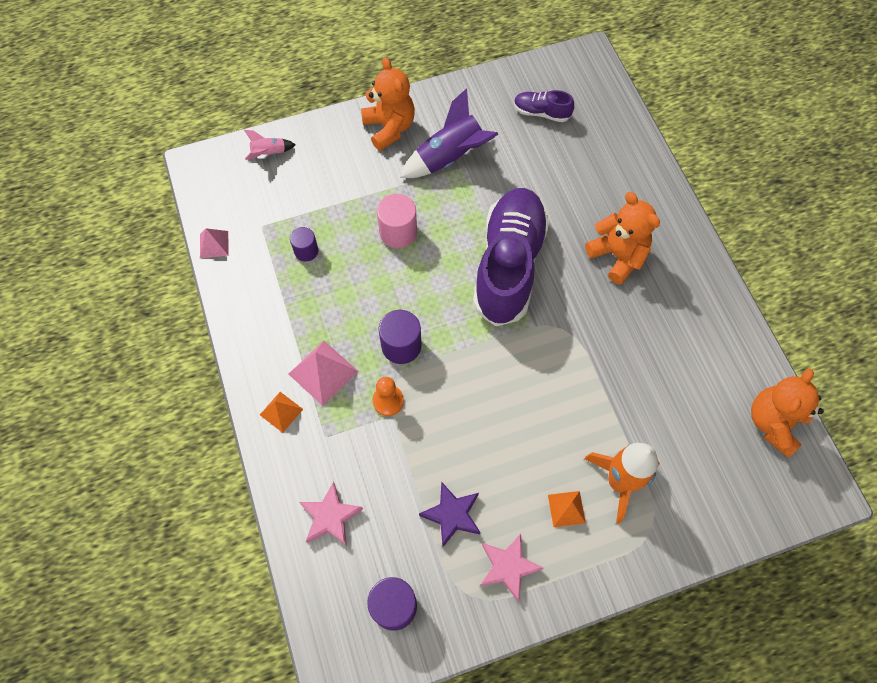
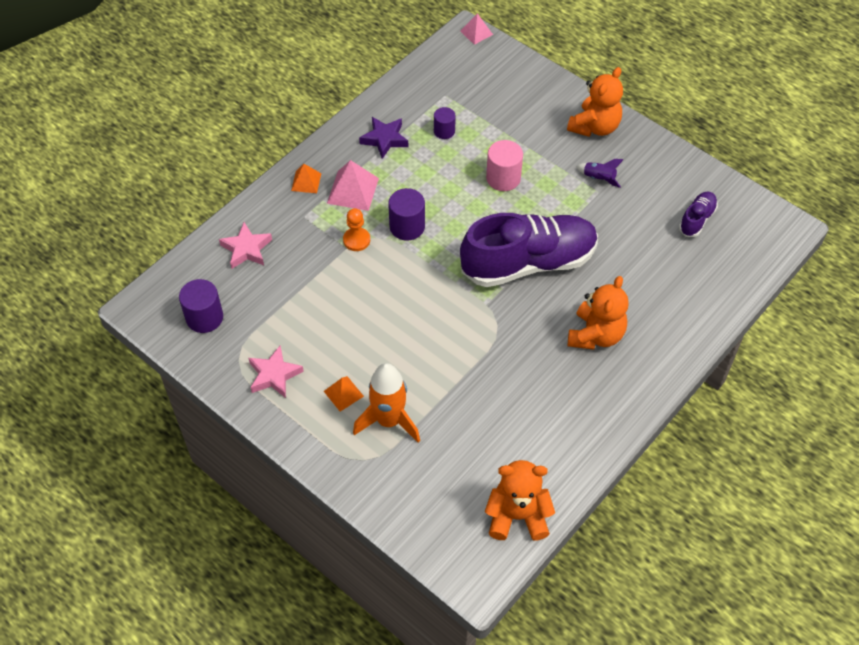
camera: 60 degrees right, 10 degrees down
pink pyramid [200,229,229,258] -> pink pyramid moved to [460,13,493,45]
pink rocket [244,130,296,160] -> none
purple rocket [400,88,499,178] -> purple rocket [576,159,624,188], size x0.50
purple star [419,481,480,547] -> purple star moved to [359,117,408,159]
purple shoe [514,90,574,122] -> purple shoe turned 45 degrees clockwise [679,192,718,237]

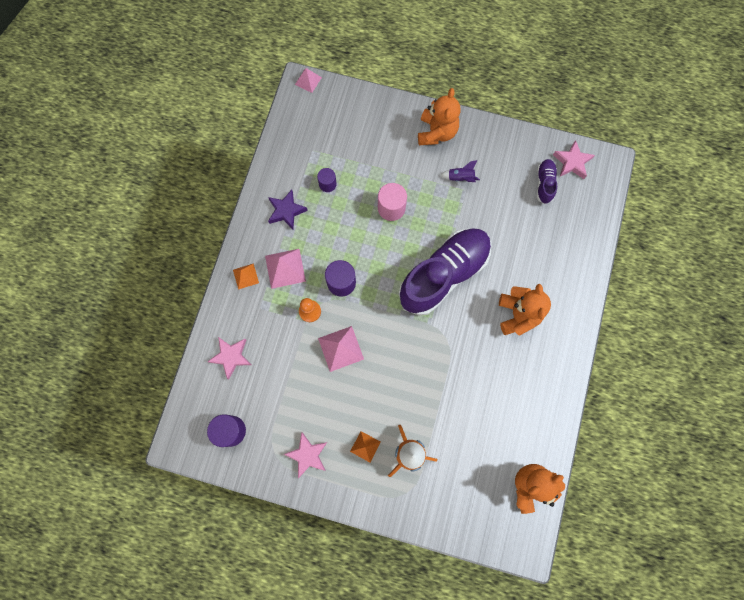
camera: 25 degrees left, 20 degrees up
none -> pink pyramid [318,326,364,372]
none -> pink star [553,140,595,179]

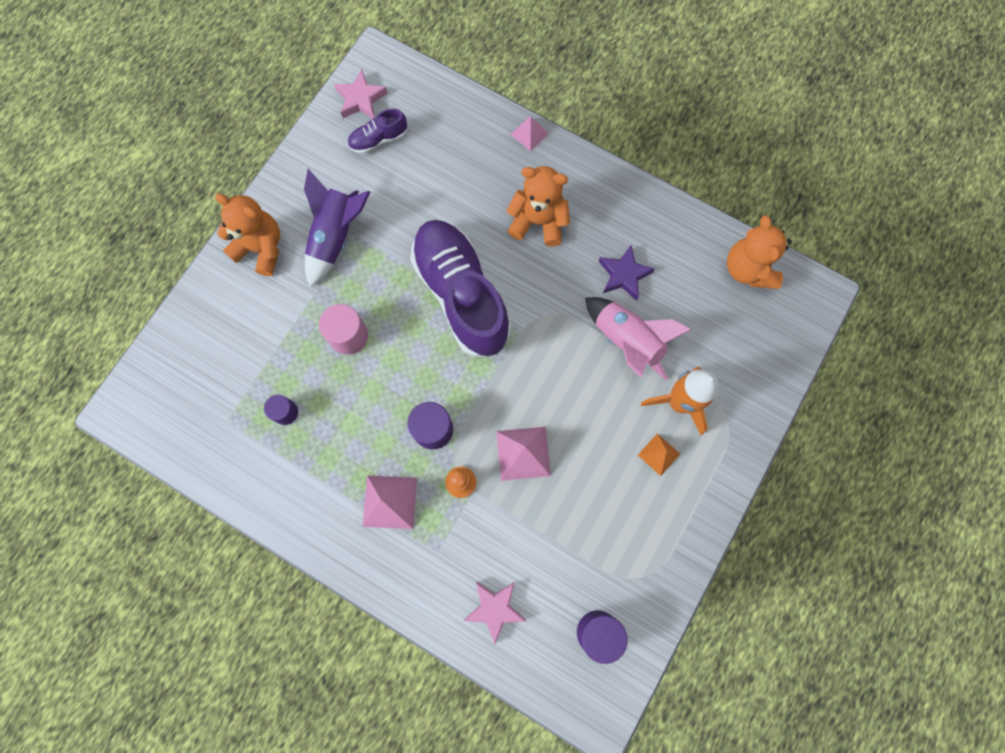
camera: 75 degrees left, 0 degrees up
orange pyramid [233,263,259,290] -> none
purple star [268,190,308,229] -> purple star moved to [599,245,655,301]
pink star [284,432,327,478] -> none
pink pyramid [295,68,322,93] -> pink pyramid moved to [510,116,549,151]
purple rocket [440,160,480,182] -> purple rocket [304,169,370,287], size x2.02
purple shoe [537,159,557,204] -> purple shoe turned 45 degrees counterclockwise [348,108,407,154]
none -> pink rocket [585,297,692,381]

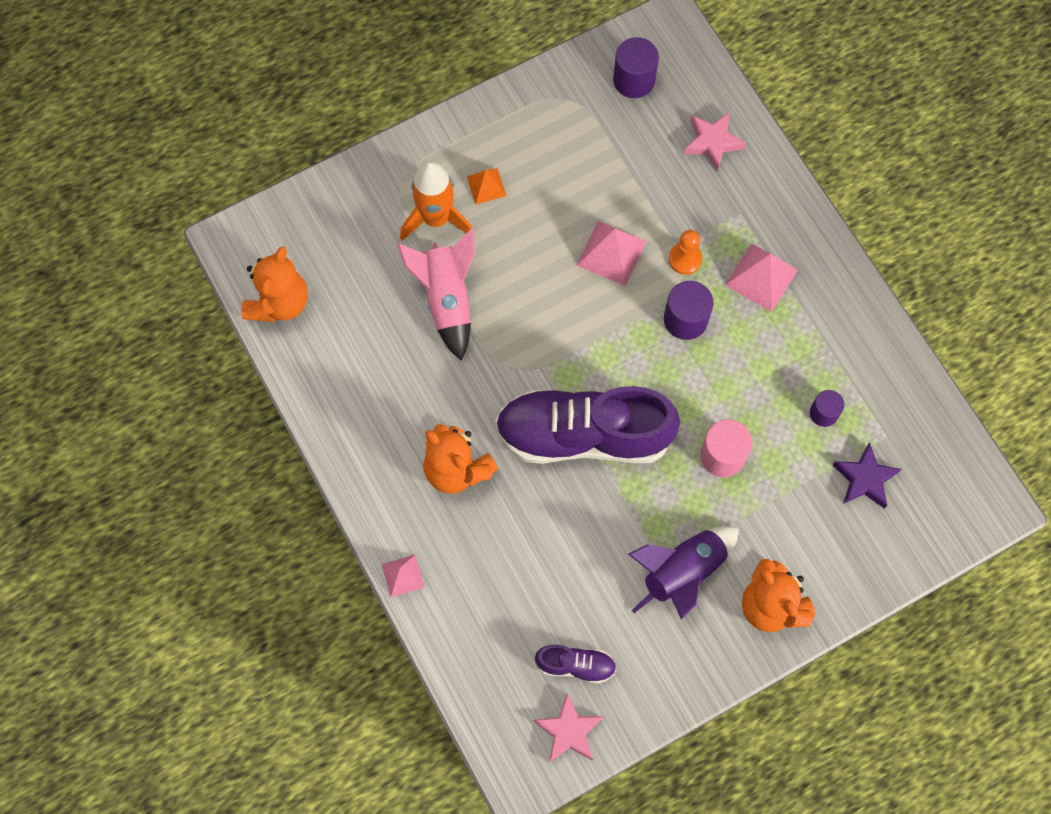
camera: 150 degrees left, 5 degrees down
purple shoe [410,220,511,357] -> purple shoe turned 90 degrees clockwise [495,386,680,464]
purple star [599,245,655,301] -> purple star moved to [833,442,902,509]

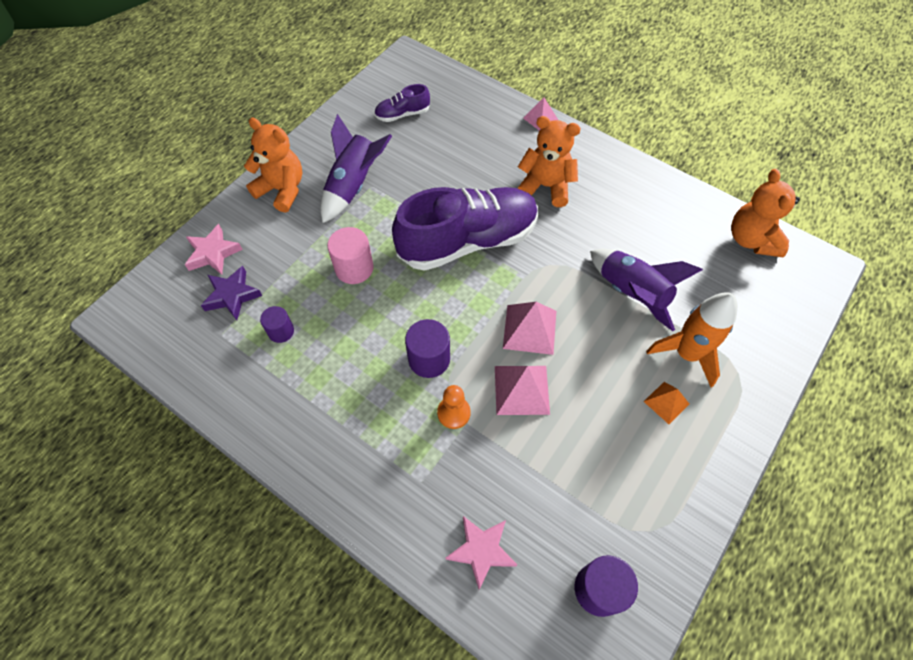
camera: 155 degrees right, 10 degrees down
pink rocket [397,228,475,361] -> purple rocket [590,249,703,331]
pink star [534,693,604,762] -> pink star moved to [185,224,243,275]
pink pyramid [725,244,798,312] -> pink pyramid moved to [503,302,556,355]

